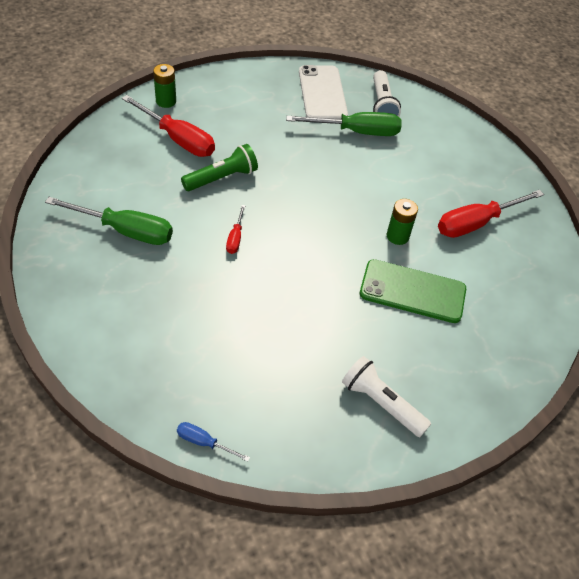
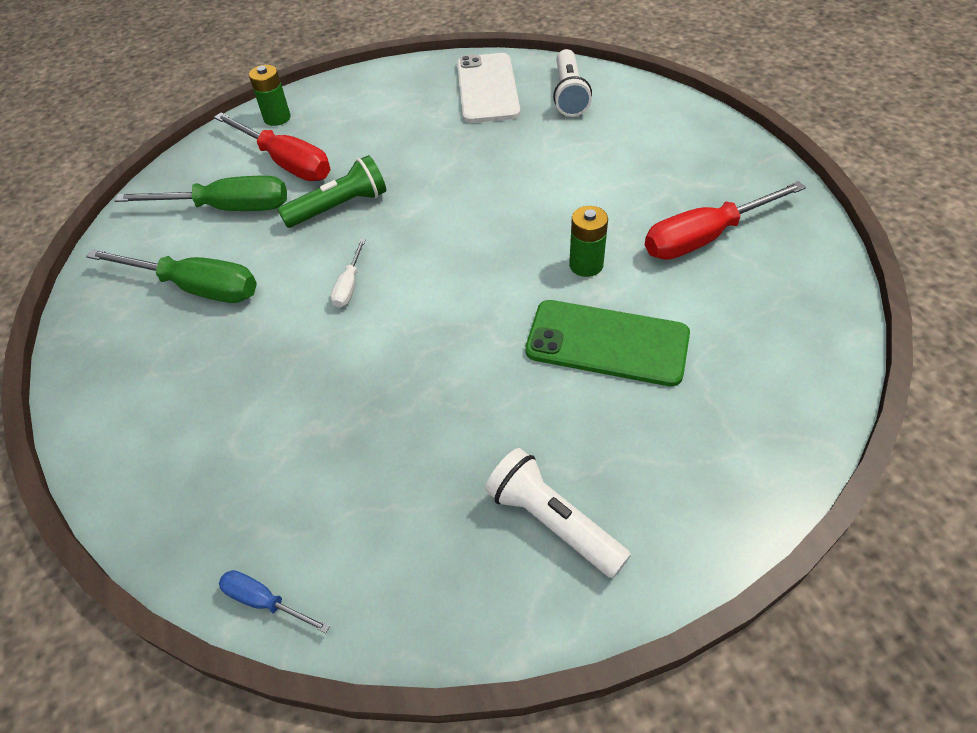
camera: 10 degrees right, 0 degrees up
red screwdriver [226,205,245,254] -> white screwdriver [331,239,366,308]
green screwdriver [286,112,402,136] -> green screwdriver moved to [115,176,287,211]

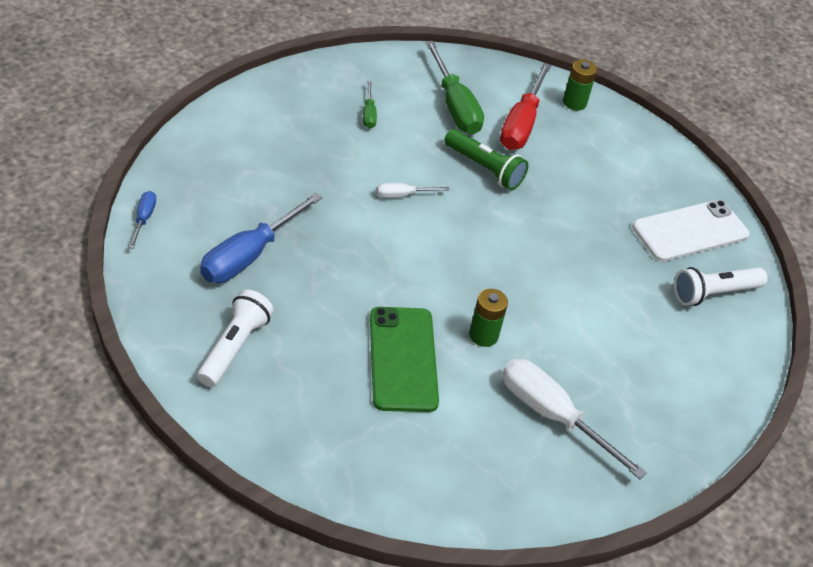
camera: 60 degrees right, 5 degrees down
green screwdriver [86,249,257,303] -> green screwdriver [363,81,377,129], size x0.49
red screwdriver [645,181,806,260] -> white screwdriver [502,359,647,479]
none -> blue screwdriver [200,192,322,283]

